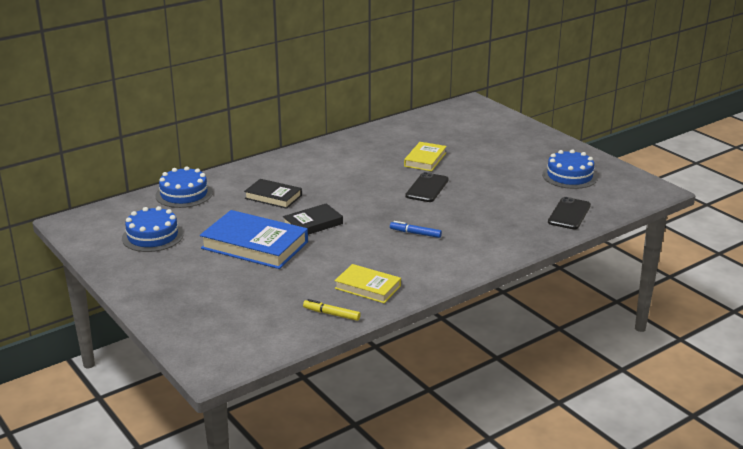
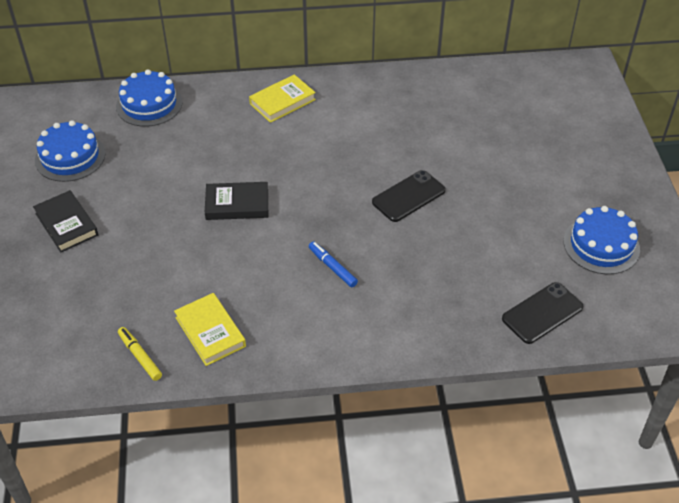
camera: 30 degrees right, 20 degrees up
blue book [200,210,308,269] -> none
black book [244,179,302,209] -> black book moved to [33,190,99,252]
yellow book [404,142,447,171] -> yellow book moved to [249,74,316,123]

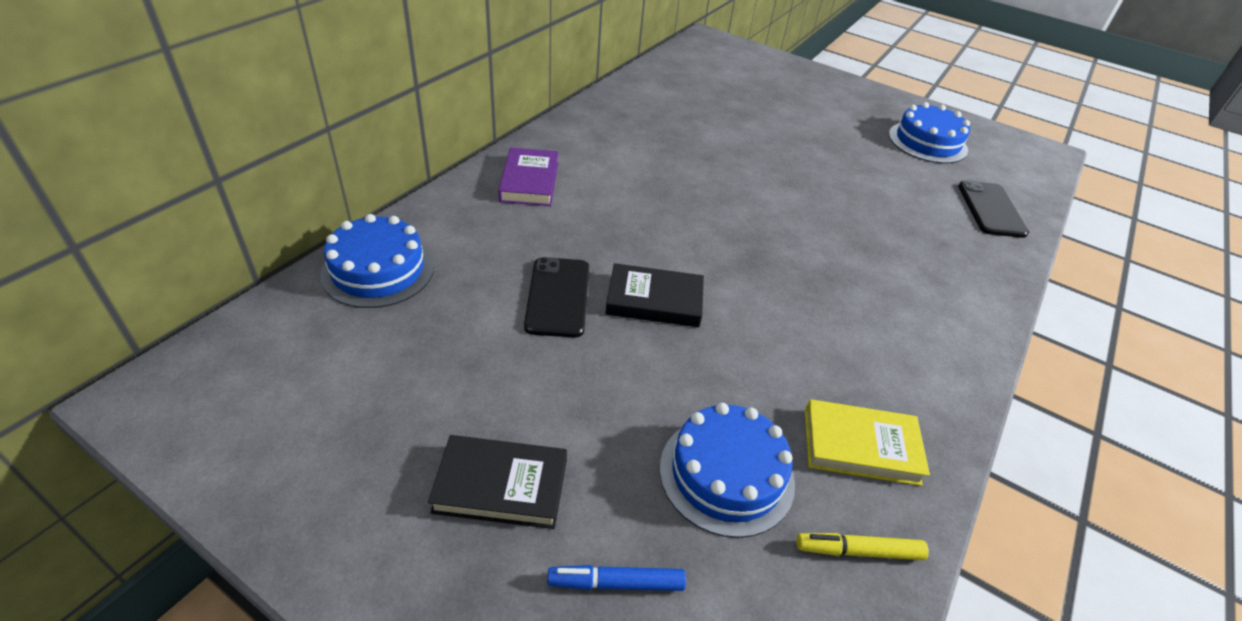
camera: 55 degrees left, 5 degrees down
blue cake [35,120,106,182] -> blue cake moved to [660,403,795,538]
black book [205,182,268,220] -> black book turned 60 degrees clockwise [605,263,704,327]
yellow book [249,74,316,123] -> purple book [498,147,559,206]
blue marker [309,241,358,287] -> blue marker moved to [547,565,686,591]
black phone [372,170,446,222] -> black phone moved to [524,257,589,338]

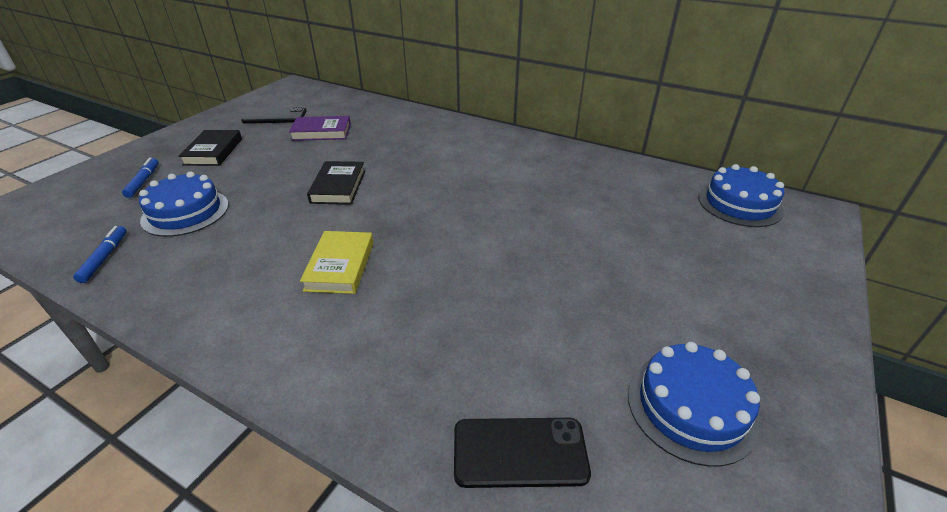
camera: 90 degrees right, 5 degrees down
blue cake [320,214,434,308] -> blue cake moved to [698,164,784,227]
purple book [498,147,559,206] -> purple book moved to [289,116,351,141]
black phone [524,257,589,338] -> black phone moved to [241,106,306,124]
yellow marker [796,533,929,560] -> blue marker [73,226,127,283]
yellow book [805,399,930,486] -> yellow book moved to [300,231,373,294]

